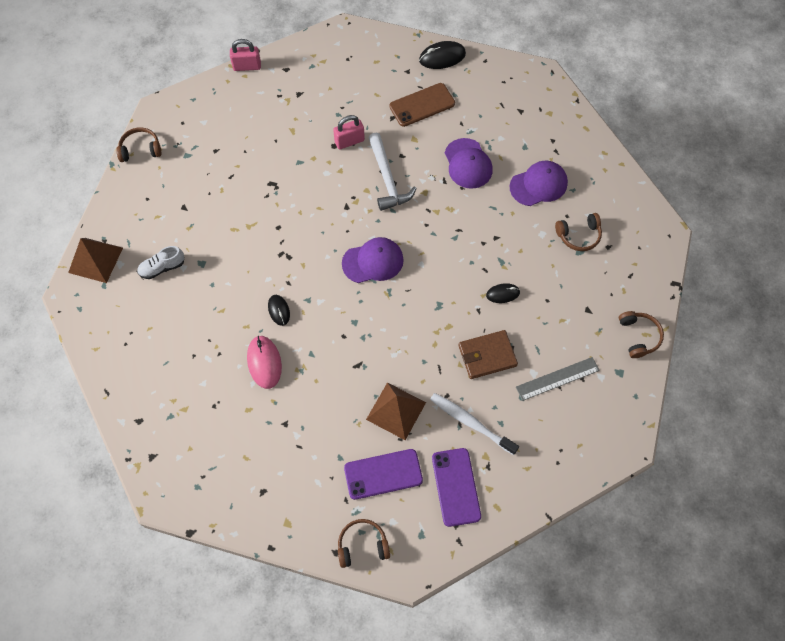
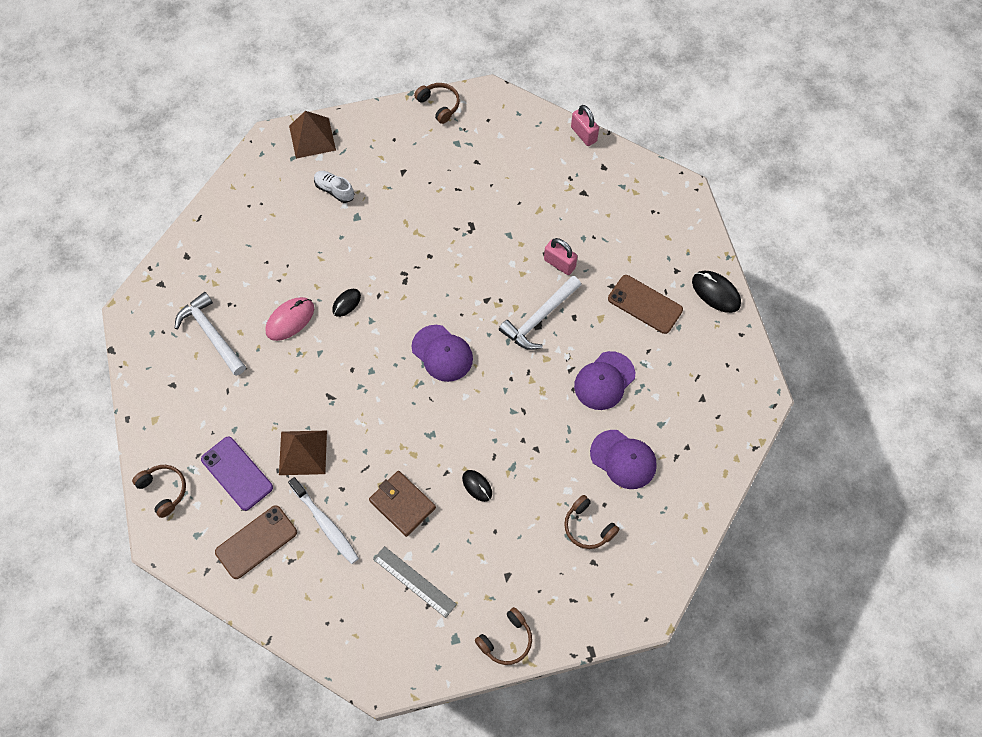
camera: 60 degrees right, 0 degrees up
white toothbrush [430,393,519,455] -> white toothbrush turned 135 degrees clockwise [288,477,359,564]
purple phone [432,448,481,527] -> brown phone [215,505,297,579]
none -> white hammer [175,292,246,376]

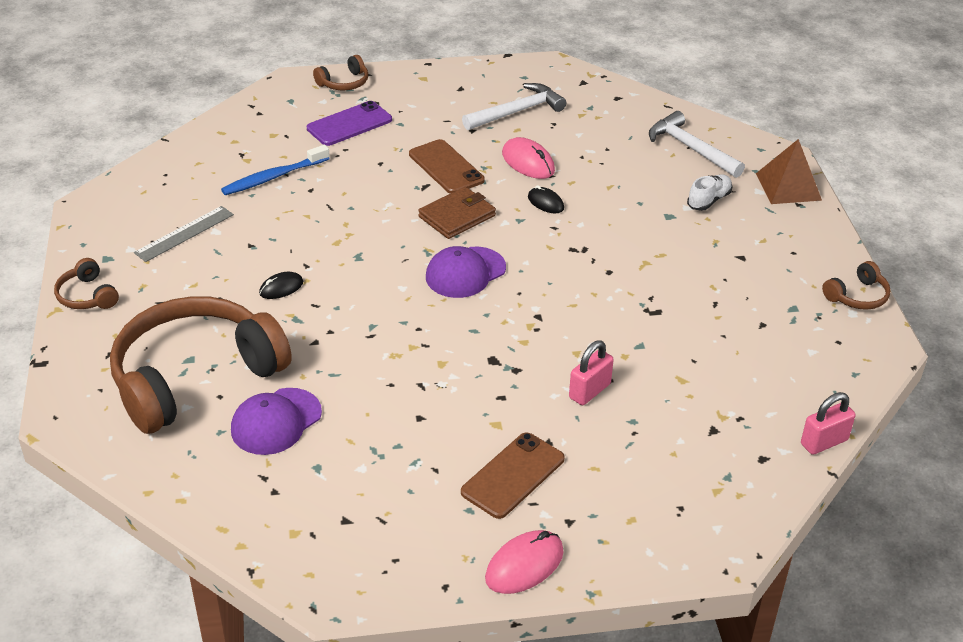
camera: 95 degrees right, 25 degrees down
brown phone [215,505,297,579] -> brown phone moved to [409,139,485,194]
brown pyramid [279,430,327,475] -> none
white toothbrush [288,477,359,564] -> blue toothbrush [221,145,330,195]
brown wallet [369,471,436,537] -> brown wallet moved to [418,187,496,239]
white hammer [499,275,581,350] -> white hammer moved to [649,111,745,178]
brown headphones [564,495,620,549] -> brown headphones [110,296,292,434], size x2.46
purple cap [574,351,635,410] -> none
black mouse [692,271,741,313] -> pink mouse [485,530,564,594]

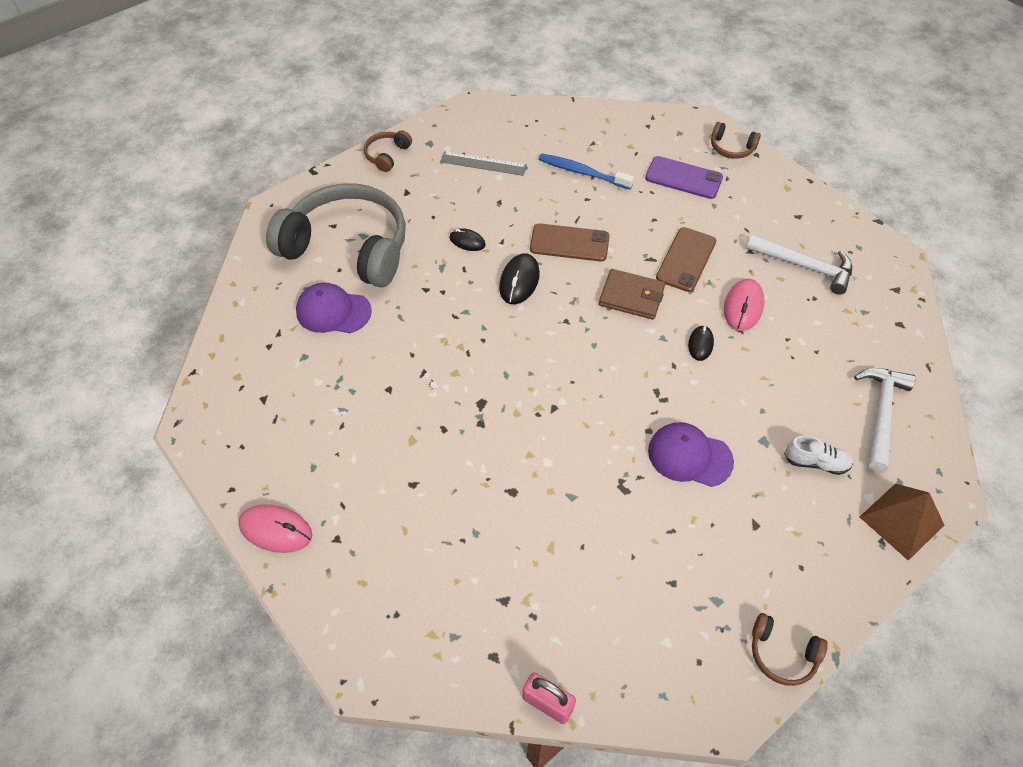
camera: 60 degrees right, 15 degrees up
brown headphones [110,296,292,434] -> grey headphones [266,183,406,287]
purple cap [426,246,506,298] -> purple cap moved to [648,422,734,487]
brown phone [461,432,565,519] -> brown phone moved to [530,223,610,262]
pink padlock [569,340,614,405] -> none
none -> black mouse [499,253,540,304]

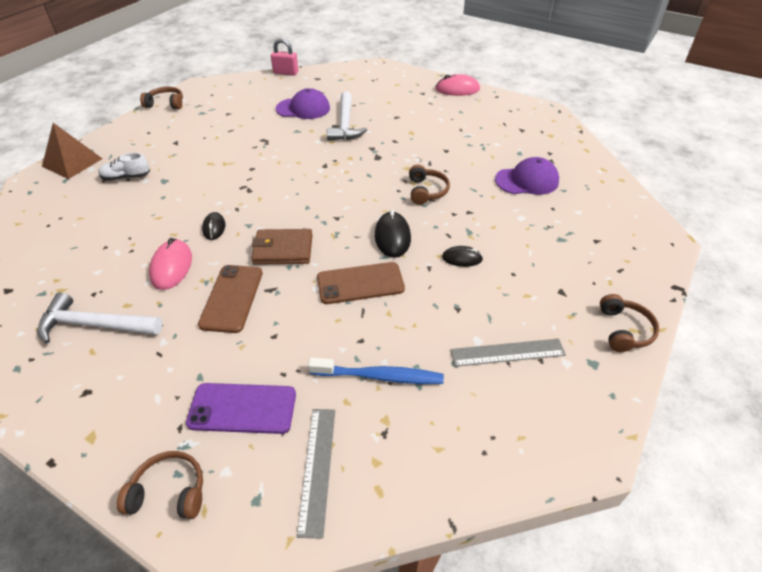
camera: 160 degrees right, 10 degrees down
grey headphones [266,183,406,287] -> none
purple cap [648,422,734,487] -> purple cap moved to [276,88,330,119]
white hammer [854,368,916,472] -> white hammer moved to [327,91,367,141]
none -> grey ruler [297,409,335,539]
none -> brown headphones [409,164,450,205]

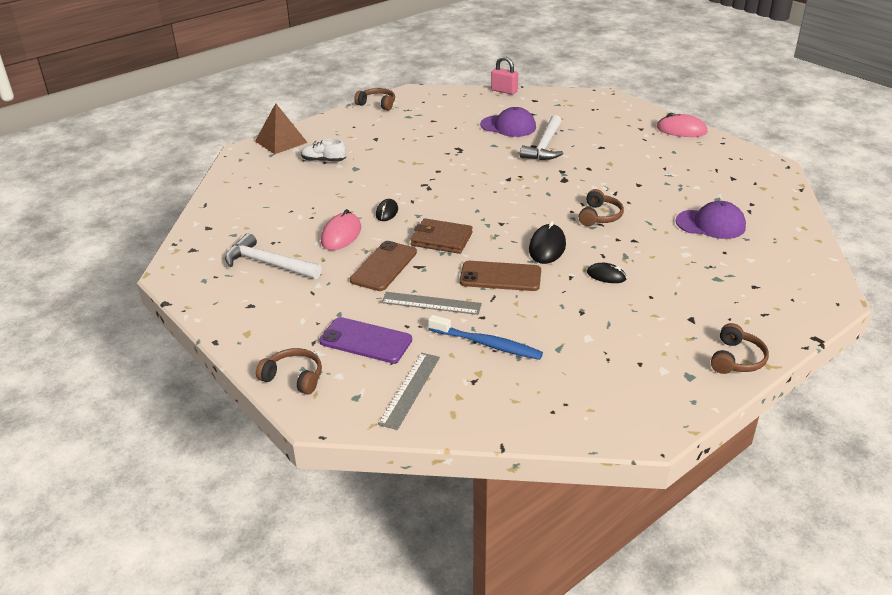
camera: 20 degrees right, 10 degrees down
grey ruler [450,339,566,367] -> grey ruler moved to [381,292,482,315]

